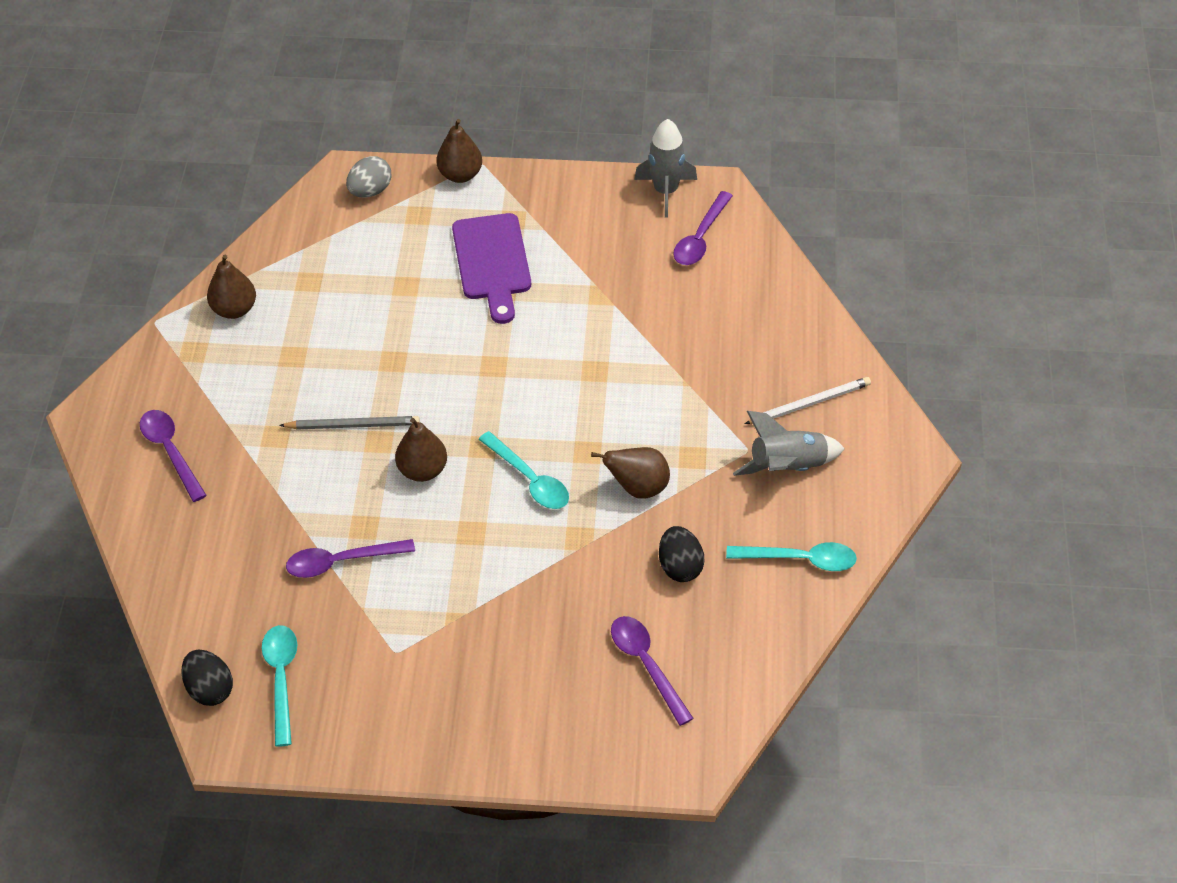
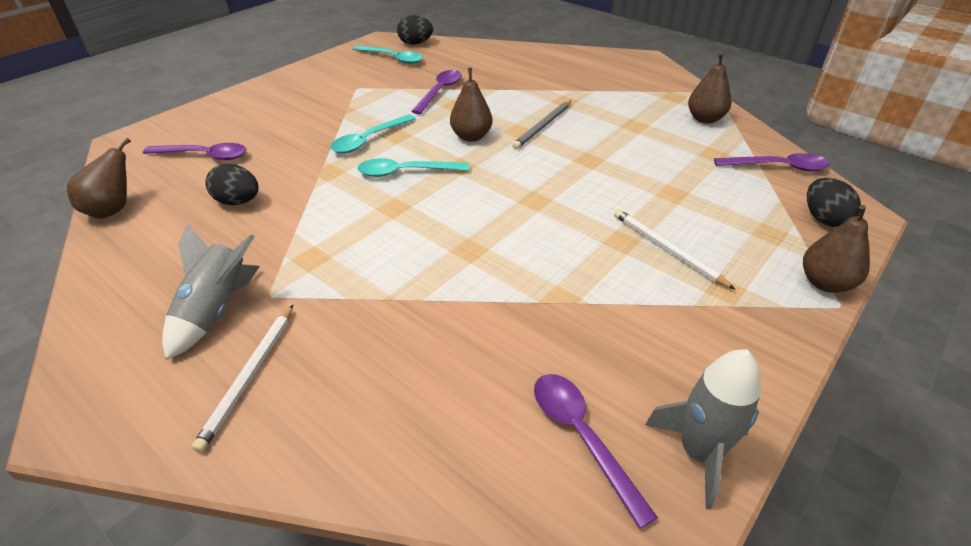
camera: 125 degrees right, 10 degrees down
purple spoon [140,410,207,502] -> purple spoon moved to [714,153,830,171]
grey egg [346,156,391,198] -> black egg [807,178,861,227]
purple cutting board [452,213,531,324] -> white pencil [614,209,736,290]
brown pear [591,447,670,499] -> brown pear moved to [67,138,131,219]
turquoise spoon [726,542,857,571] -> turquoise spoon moved to [330,114,416,153]

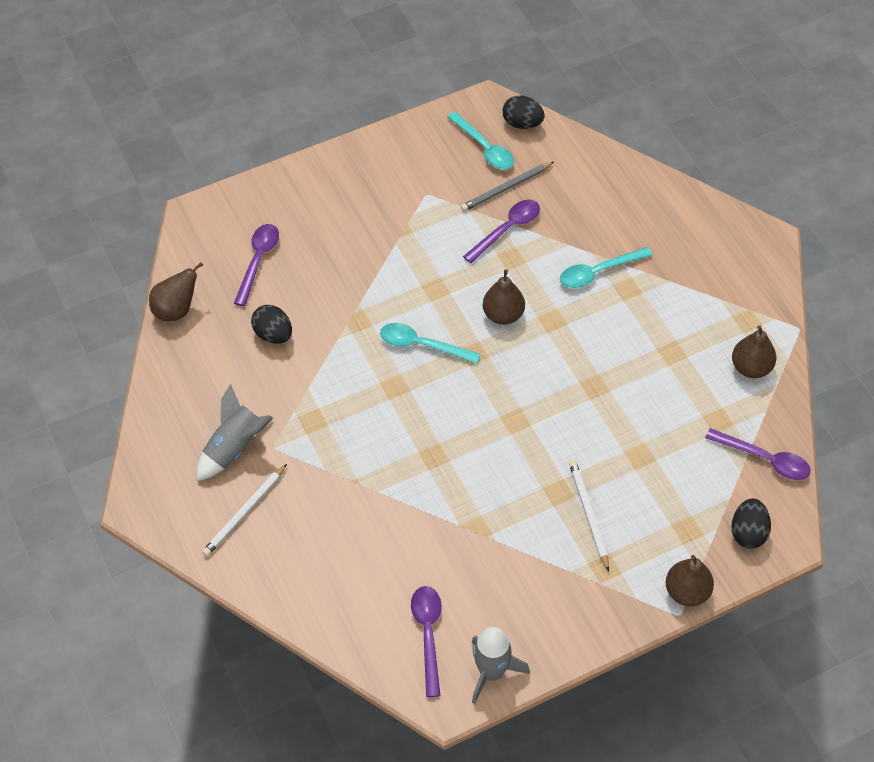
camera: 25 degrees right, 15 degrees up
purple spoon [143,143,247,160] -> purple spoon turned 105 degrees counterclockwise [234,224,279,306]
turquoise spoon [330,114,416,153] -> turquoise spoon moved to [560,247,652,288]
grey pencil [512,100,572,149] -> grey pencil moved to [461,162,554,211]

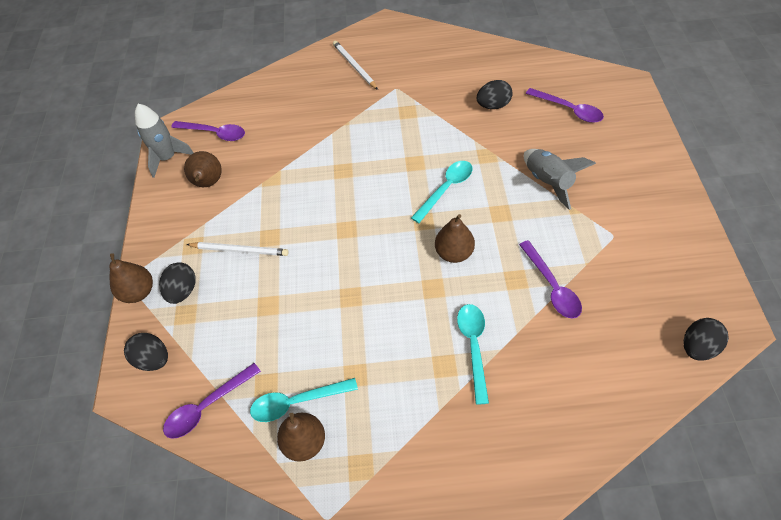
camera: 115 degrees right, 0 degrees up
brown pear [149,262,203,322] -> brown pear moved to [184,151,222,187]
grey rocket [196,384,273,481] -> grey rocket moved to [524,149,596,210]
turquoise spoon [447,112,514,170] -> turquoise spoon moved to [250,378,358,422]
grey pencil [461,162,554,211] -> none
none -> black egg [159,262,195,304]

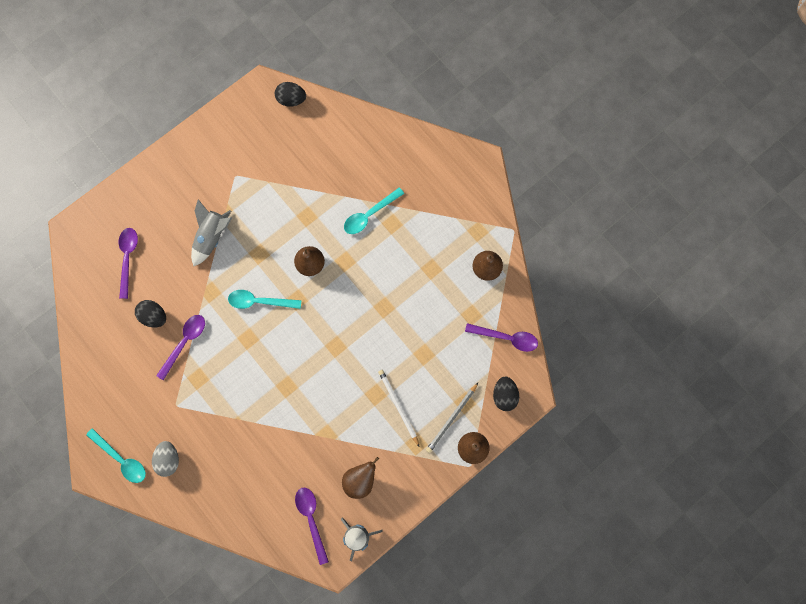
camera: 130 degrees left, 20 degrees up
black egg [159,262,195,304] -> grey pencil [426,383,478,453]
turquoise spoon [250,378,358,422] -> turquoise spoon moved to [86,428,146,483]
white pencil [333,41,378,90] -> grey egg [152,441,179,477]
purple spoon [519,240,582,319] -> purple spoon moved to [156,315,205,380]

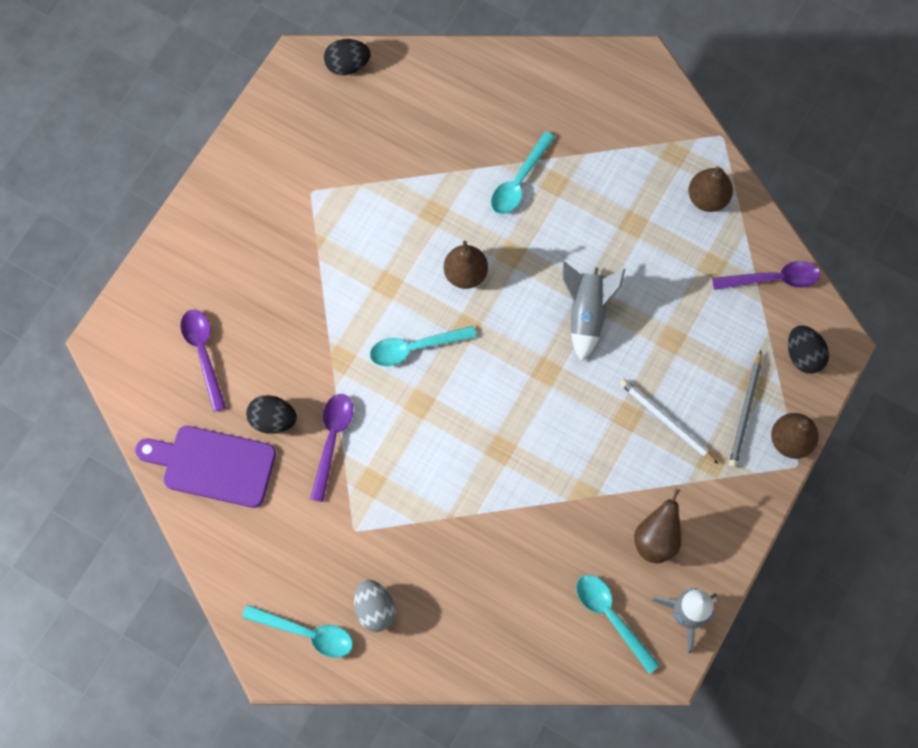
camera: 20 degrees left, 5 degrees down
grey rocket [191,199,232,266] -> grey rocket moved to [562,261,625,362]
purple spoon [295,488,329,565] -> turquoise spoon [576,575,660,674]
none -> purple cutting board [135,426,276,508]

